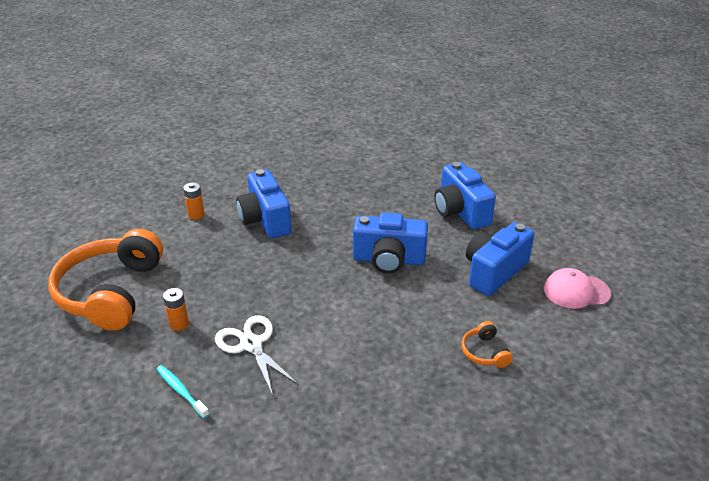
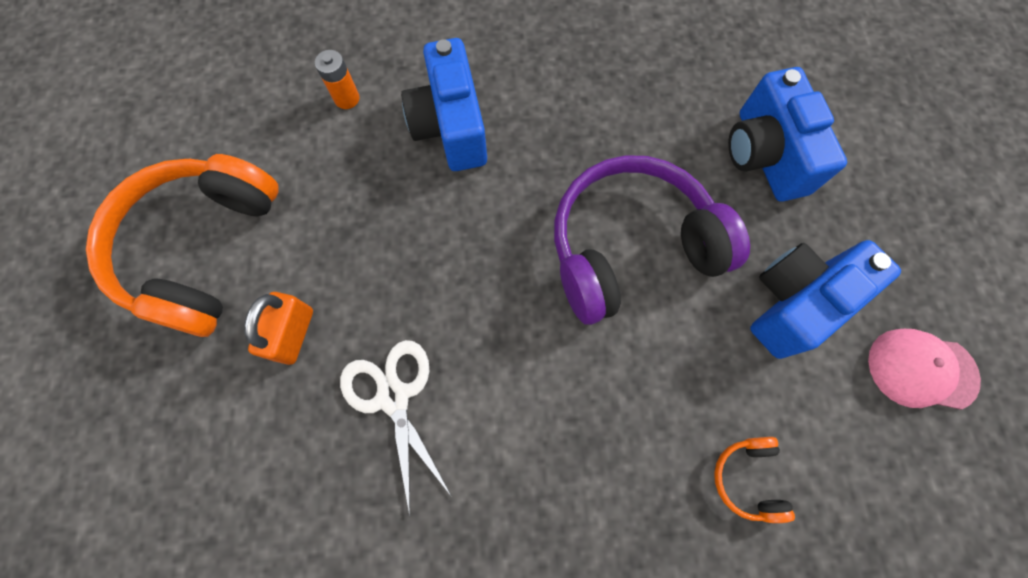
camera: 10 degrees right, 35 degrees up
turquoise toothbrush [156,365,209,418] -> none
orange battery [163,288,189,331] -> orange padlock [244,292,313,365]
blue camera [353,212,428,273] -> purple headphones [554,155,750,325]

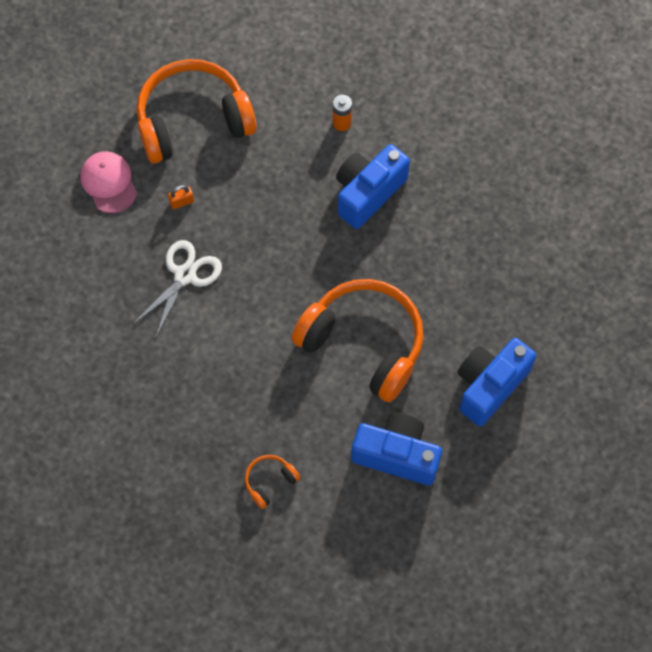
camera: 55 degrees right, 5 degrees down
orange padlock [244,292,313,365] -> orange padlock [168,185,194,209], size x0.59
purple headphones [554,155,750,325] -> orange headphones [291,279,424,402]
pink cap [868,329,981,409] -> pink cap moved to [81,151,137,213]

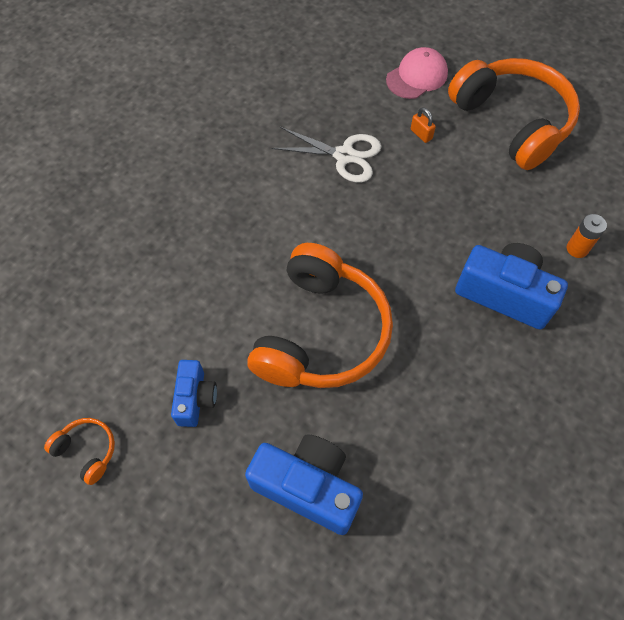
camera: 75 degrees right, 5 degrees down
orange headphones [245,455,300,509] -> orange headphones moved to [44,418,115,485]
blue camera [351,413,442,485] -> blue camera [171,360,217,427], size x0.59

